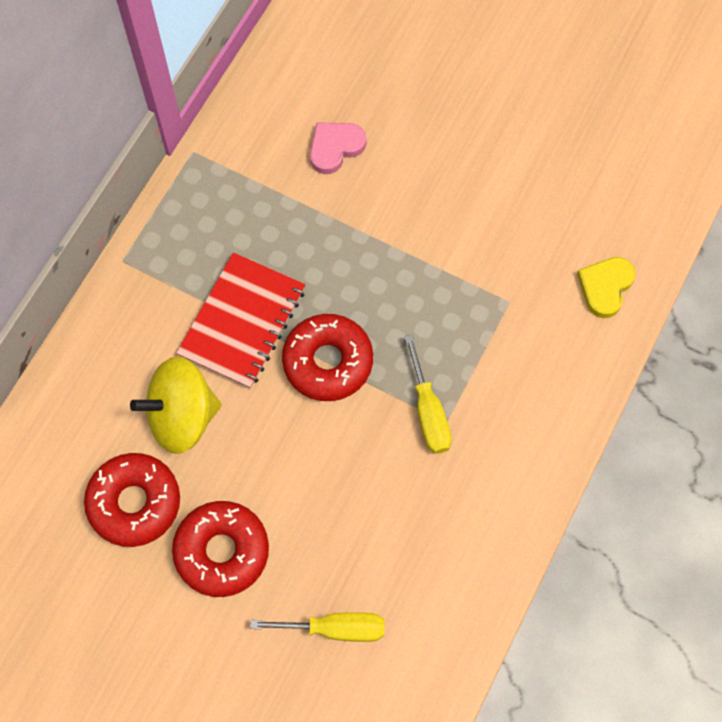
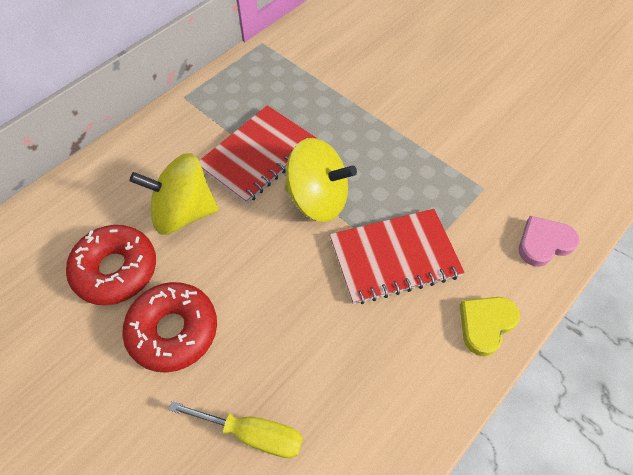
camera: 15 degrees right, 10 degrees down
red donut [282,314,373,401] -> yellow spinning top [285,138,357,222]
pink heart [310,122,366,174] -> pink heart moved to [519,216,580,267]
yellow screwdriver [404,335,452,454] -> red notebook [330,209,465,304]
yellow heart [577,257,636,318] -> yellow heart moved to [460,297,520,357]

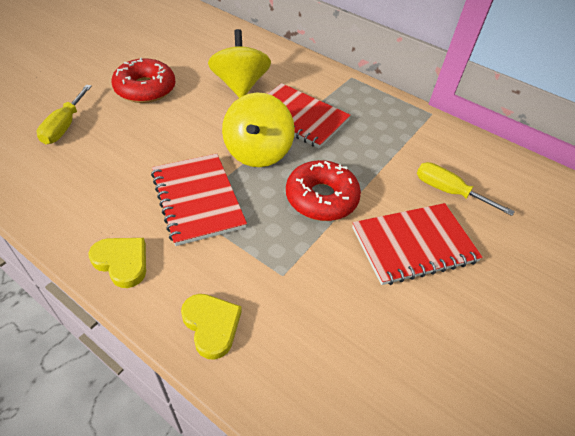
camera: 80 degrees right, 10 degrees down
red donut [66,225,156,305] -> red donut moved to [286,160,361,221]
pink heart [519,216,580,267] -> yellow heart [181,294,242,360]
none -> red notebook [352,203,483,285]
none -> yellow screwdriver [417,162,515,216]

